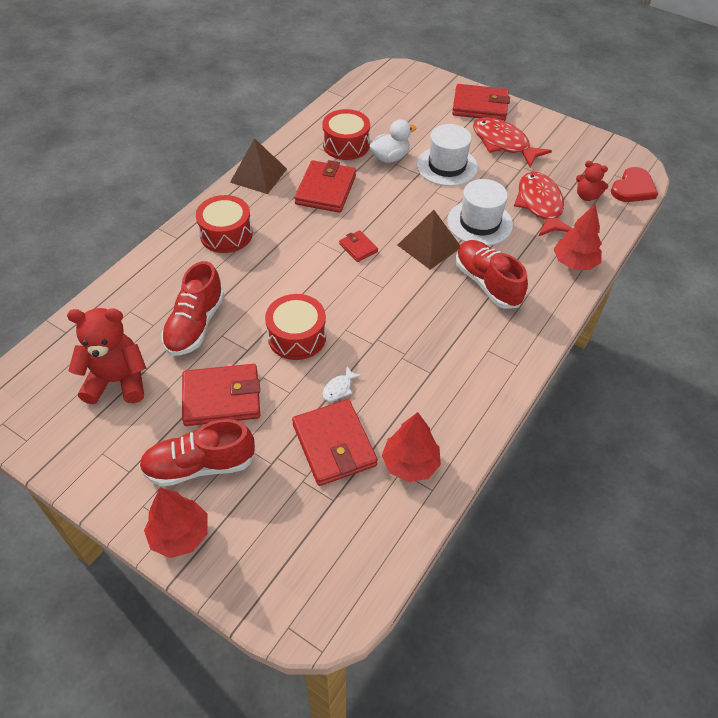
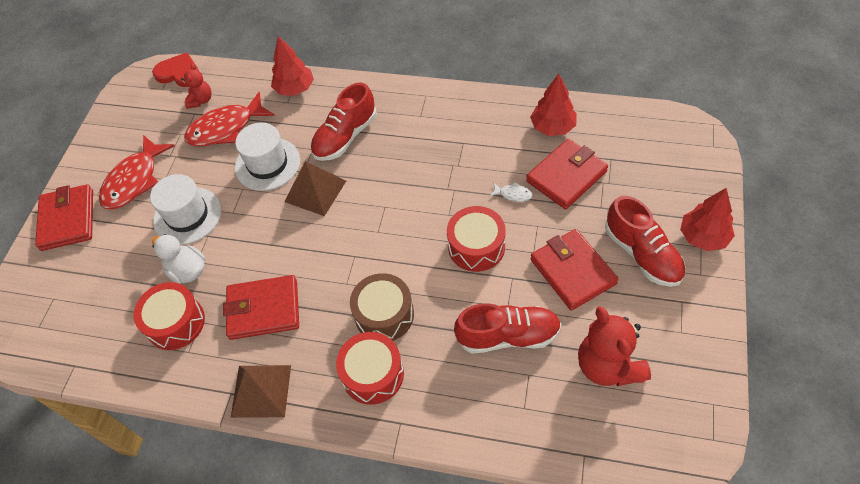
camera: 105 degrees left, 5 degrees up
red wallet [339,230,378,262] -> none
none -> brown drum [350,273,414,341]

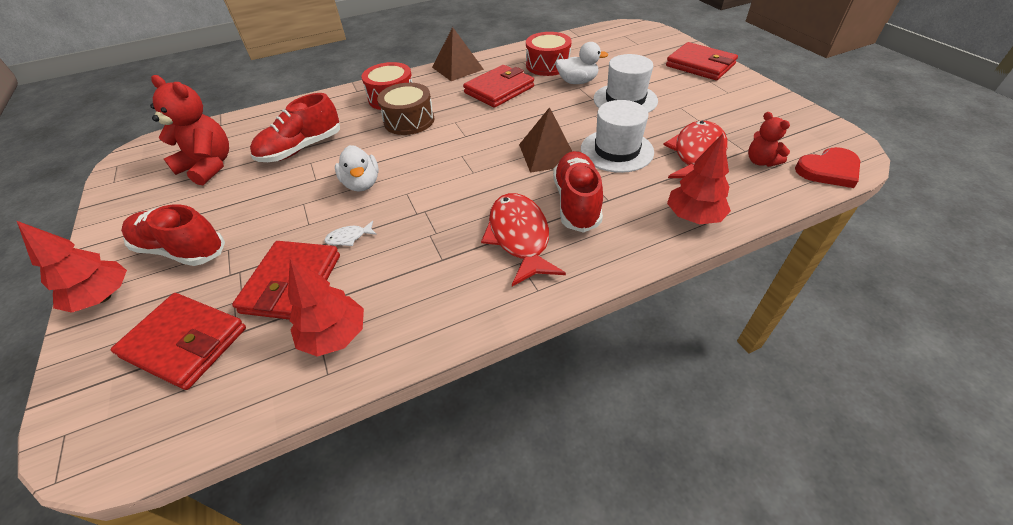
camera: 140 degrees right, 10 degrees down
red fish [99,135,175,209] -> red fish moved to [481,193,566,286]
red drum [447,206,506,272] -> white duck [335,145,379,192]
red wallet [531,229,618,311] -> red wallet moved to [111,293,246,390]

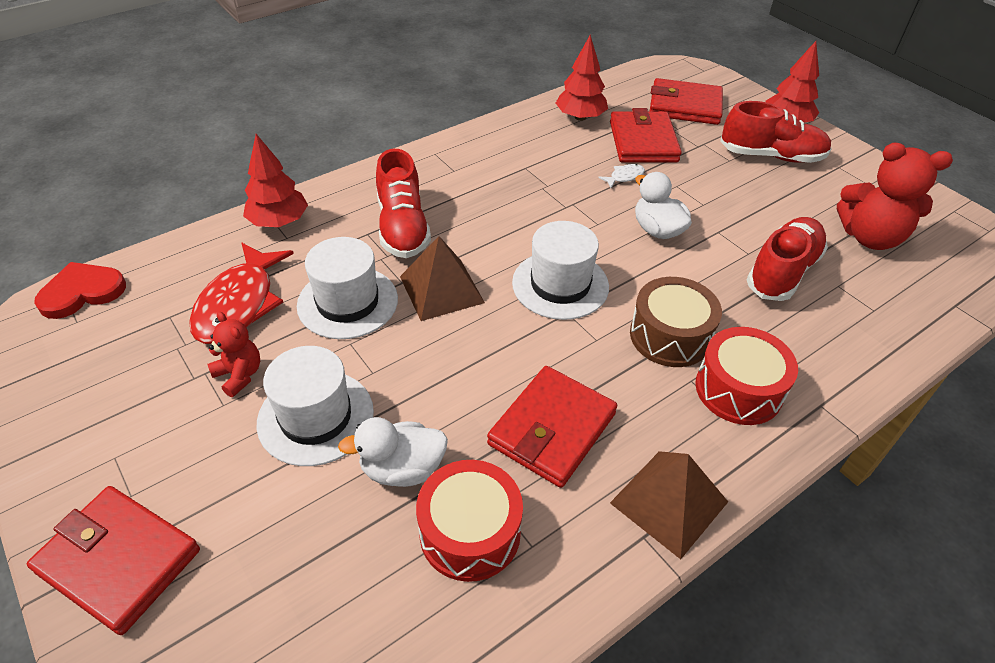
camera: 165 degrees right, 0 degrees up
red fish [481,193,566,286] -> none
red teddy bear [748,112,790,167] -> red teddy bear moved to [208,311,260,397]
none -> white hat [512,221,609,320]

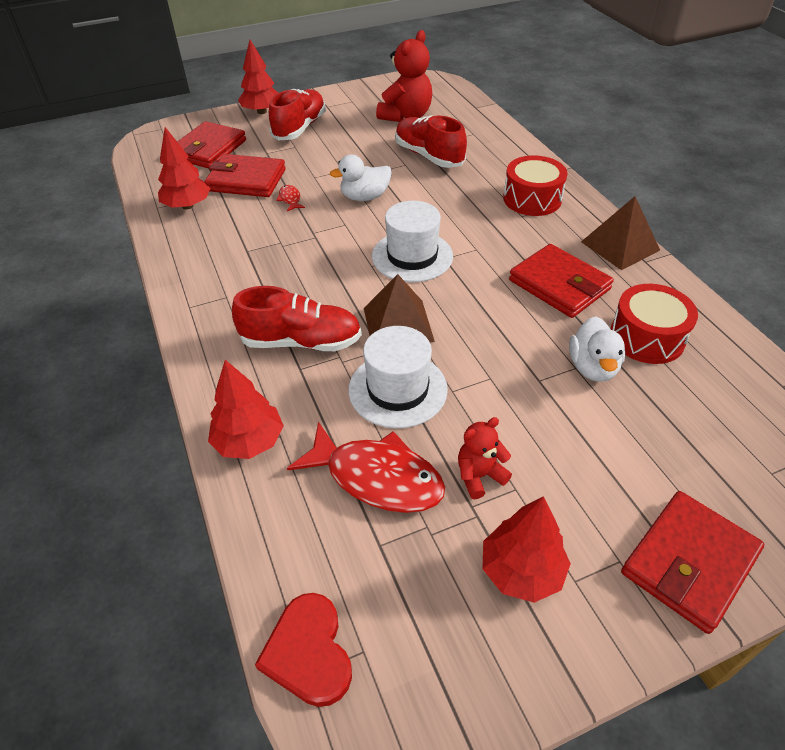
camera: 75 degrees left, 0 degrees up
white hat [257,346,374,466] -> none
white fish [598,164,645,188] -> red fish [276,185,305,211]
brown drum [630,277,722,367] -> none
none -> red tree [482,496,571,603]

